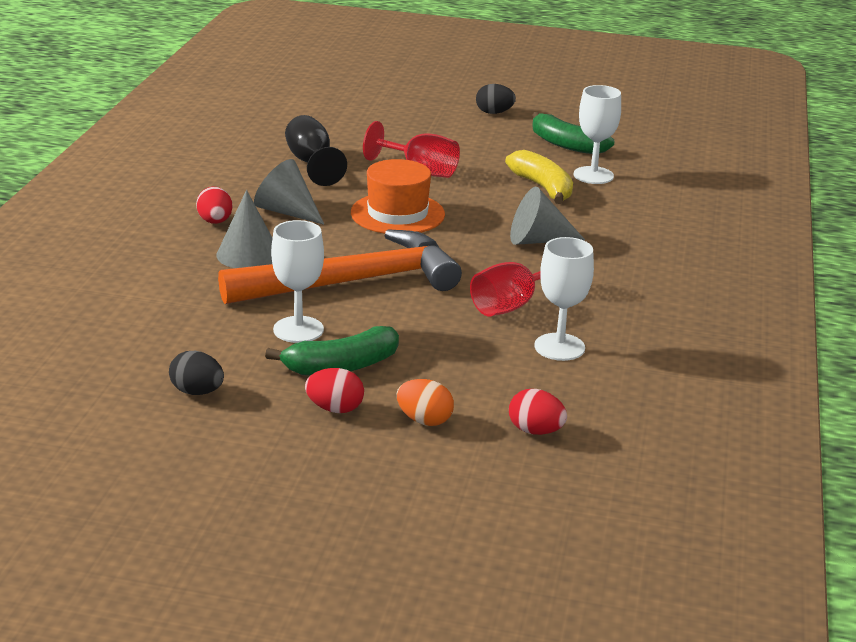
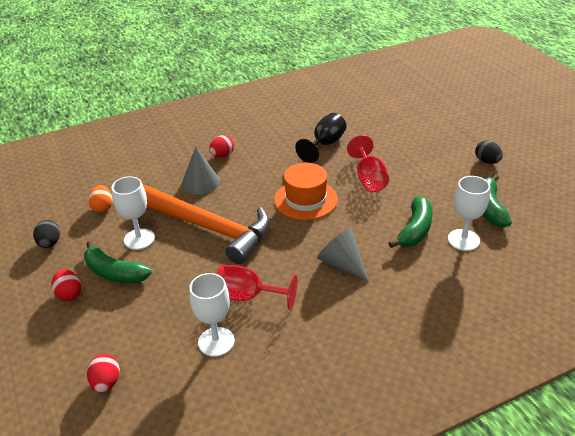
camera: 55 degrees right, 10 degrees up
grey cone [254,159,324,225] -> none
orange egg [397,379,454,426] -> orange egg moved to [88,185,113,213]
yellow banana [505,150,573,204] -> green banana [389,196,433,248]

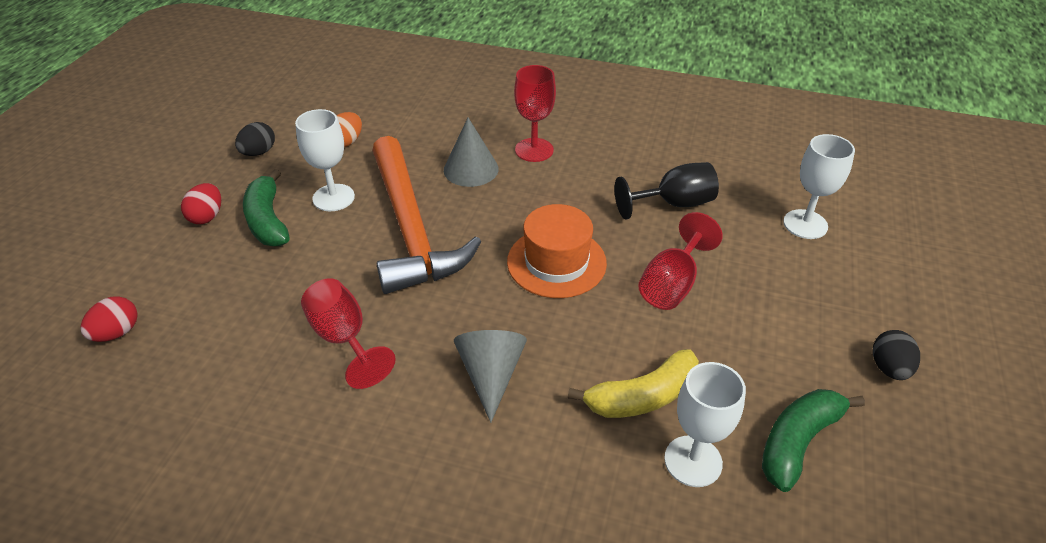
camera: 40 degrees right, 5 degrees up
white goblet [189,273,235,357] -> white goblet moved to [783,134,855,239]
red egg [209,135,234,158] -> red goblet [514,65,556,162]
green banana [389,196,433,248] -> yellow banana [568,349,699,418]

